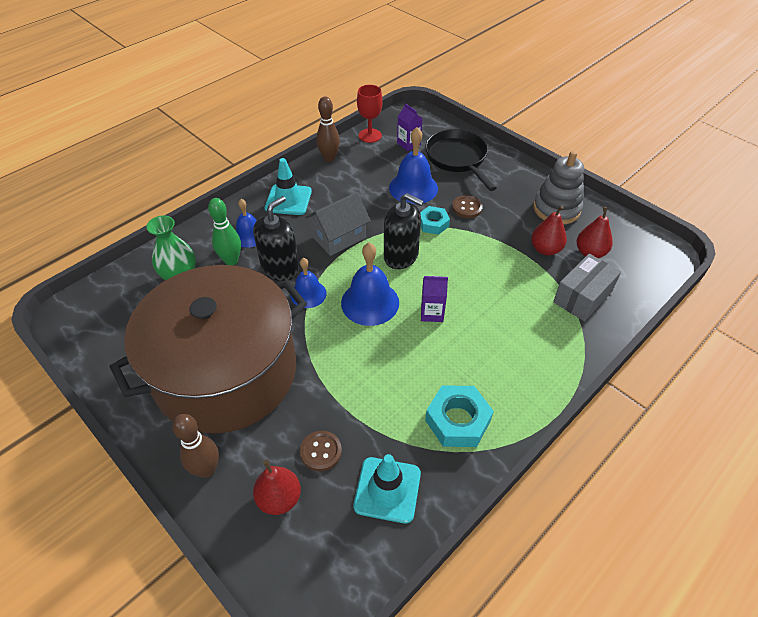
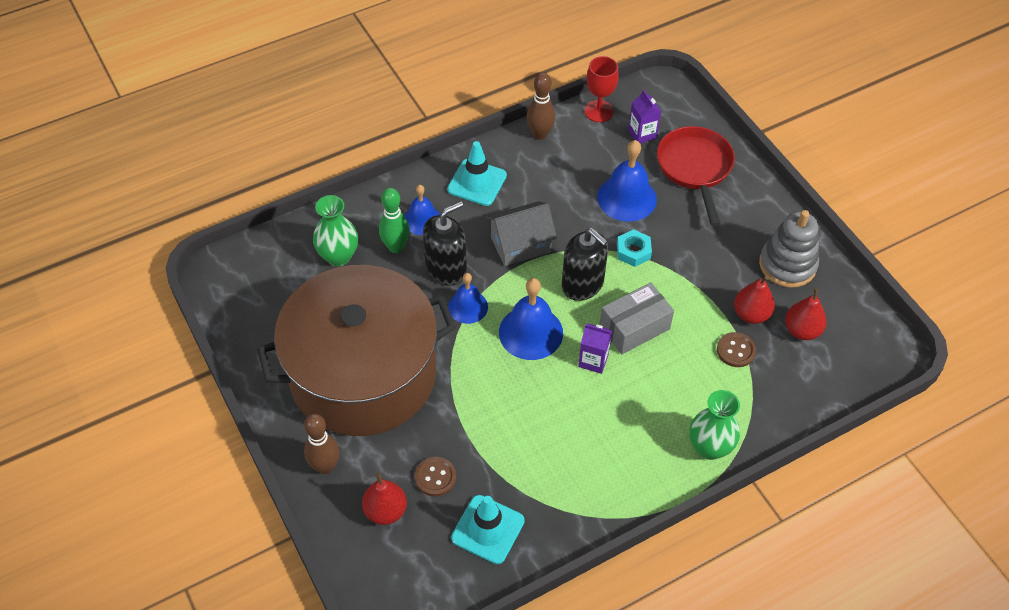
camera: 15 degrees right, 5 degrees up
black pan [425,129,496,191] -> red pan [657,126,735,226]
turquoise nut [425,385,494,447] -> none
brown button [452,195,483,218] -> brown button moved to [717,332,756,367]
grey box [553,254,621,321] -> grey box moved to [600,282,674,354]
none -> green vase [690,390,740,460]

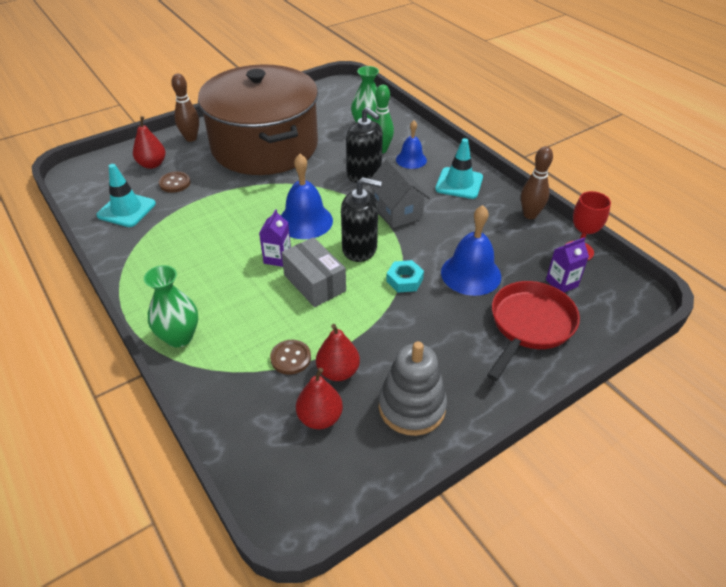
camera: 85 degrees right, 10 degrees down
blue bell [448,273,488,324] -> none
black soap dispenser [562,228,608,301] -> black soap dispenser turned 120 degrees counterclockwise [341,177,382,262]
red pan [657,126,735,226] -> red pan turned 45 degrees counterclockwise [487,281,580,381]

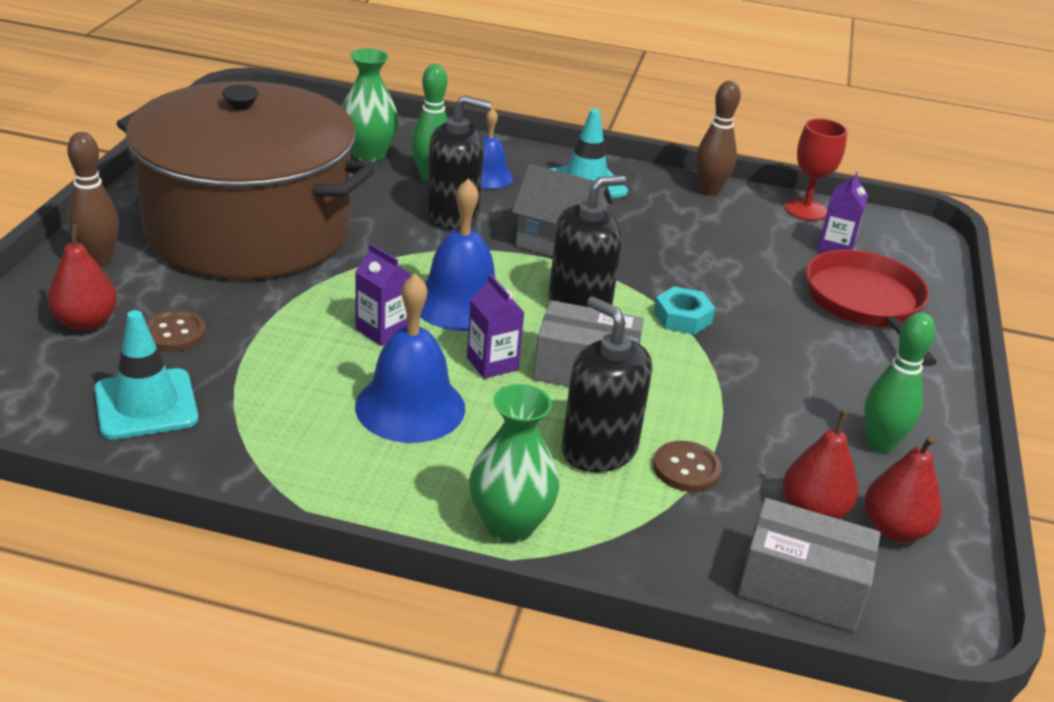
camera: 45 degrees left, 10 degrees down
red pear [316,324,360,381] -> red pear moved to [864,435,942,542]
grey stacking toy [379,341,447,436] -> green bowling pin [864,313,936,453]
blue bell [441,205,501,296] -> blue bell moved to [355,274,465,443]
none -> purple carton [355,244,411,346]
none -> black soap dispenser [562,296,652,472]
none -> grey box [738,498,881,632]

